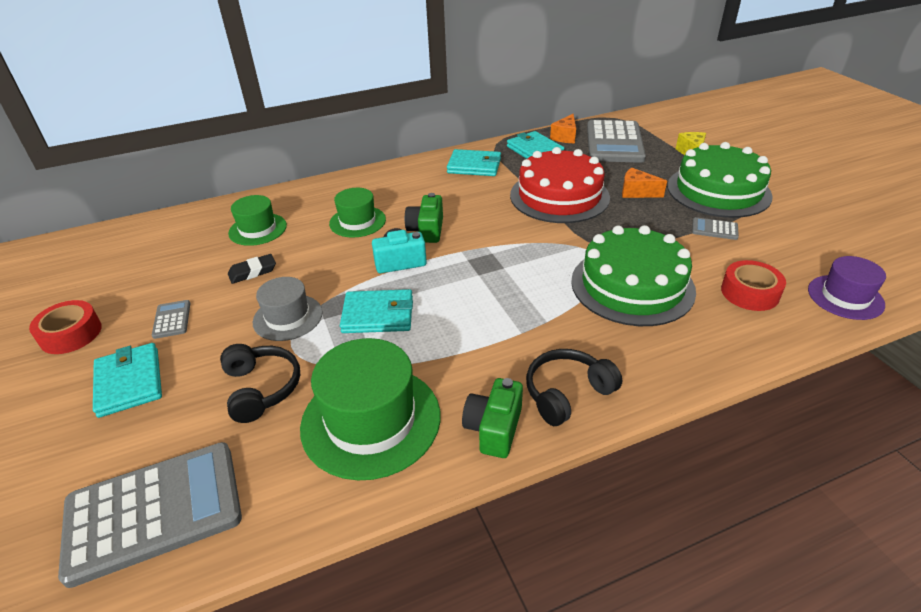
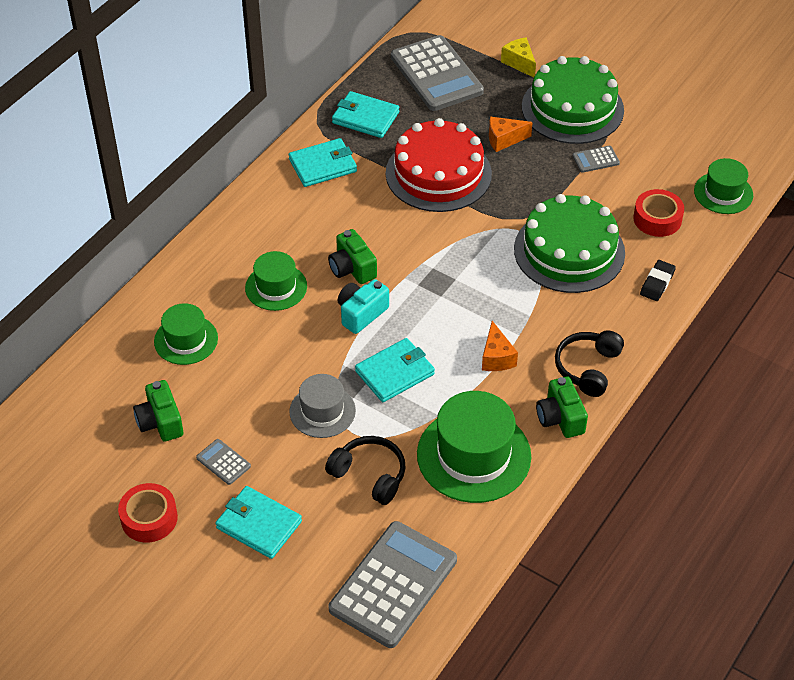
camera: 35 degrees left, 10 degrees up
black eraser [228,254,276,284] -> black eraser moved to [640,260,676,301]
orange cheese [550,114,576,143] -> orange cheese moved to [482,321,518,371]
purple hat [808,256,886,320] -> green hat [694,158,753,214]
none -> green camera [133,380,183,442]

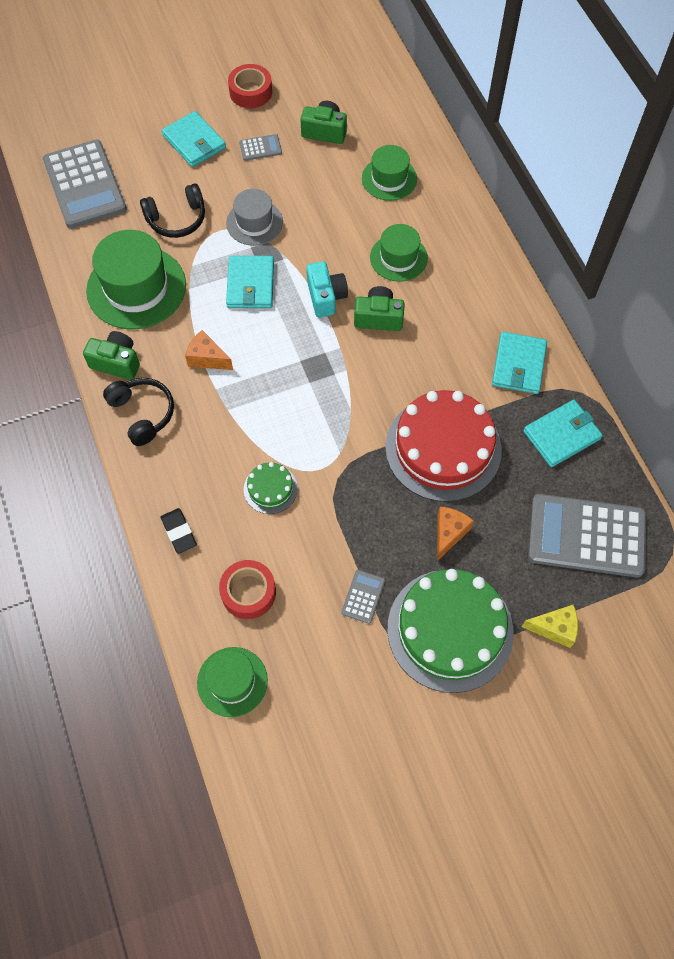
camera: 125 degrees right, 15 degrees up
turquoise wallet [216,486,302,559] -> turquoise wallet turned 75 degrees clockwise [162,111,226,167]
green cake [514,194,625,293] -> green cake [244,462,298,514], size x0.46

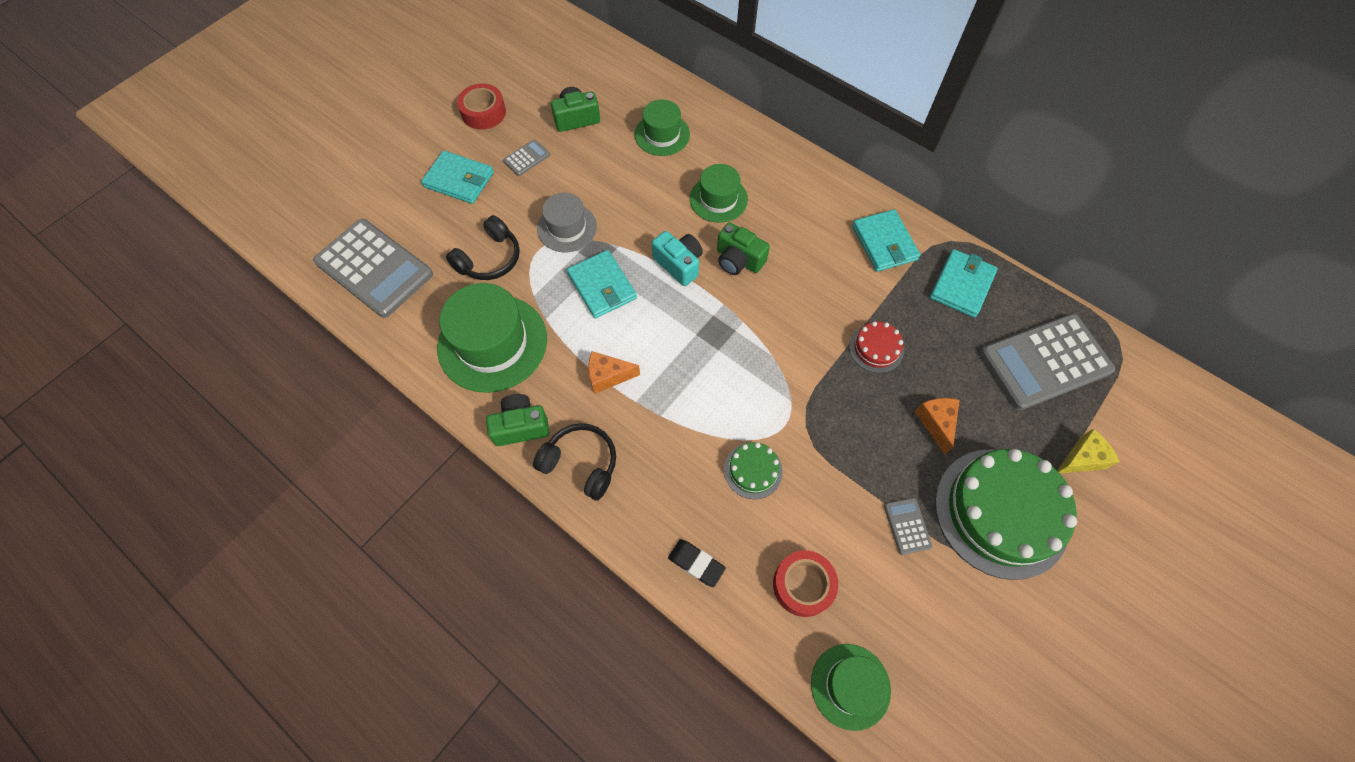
camera: 30 degrees left, 0 degrees up
green camera [354,286,405,331] -> green camera turned 120 degrees counterclockwise [717,222,770,275]
red cake [385,390,502,502] -> red cake [849,321,904,373], size x0.46

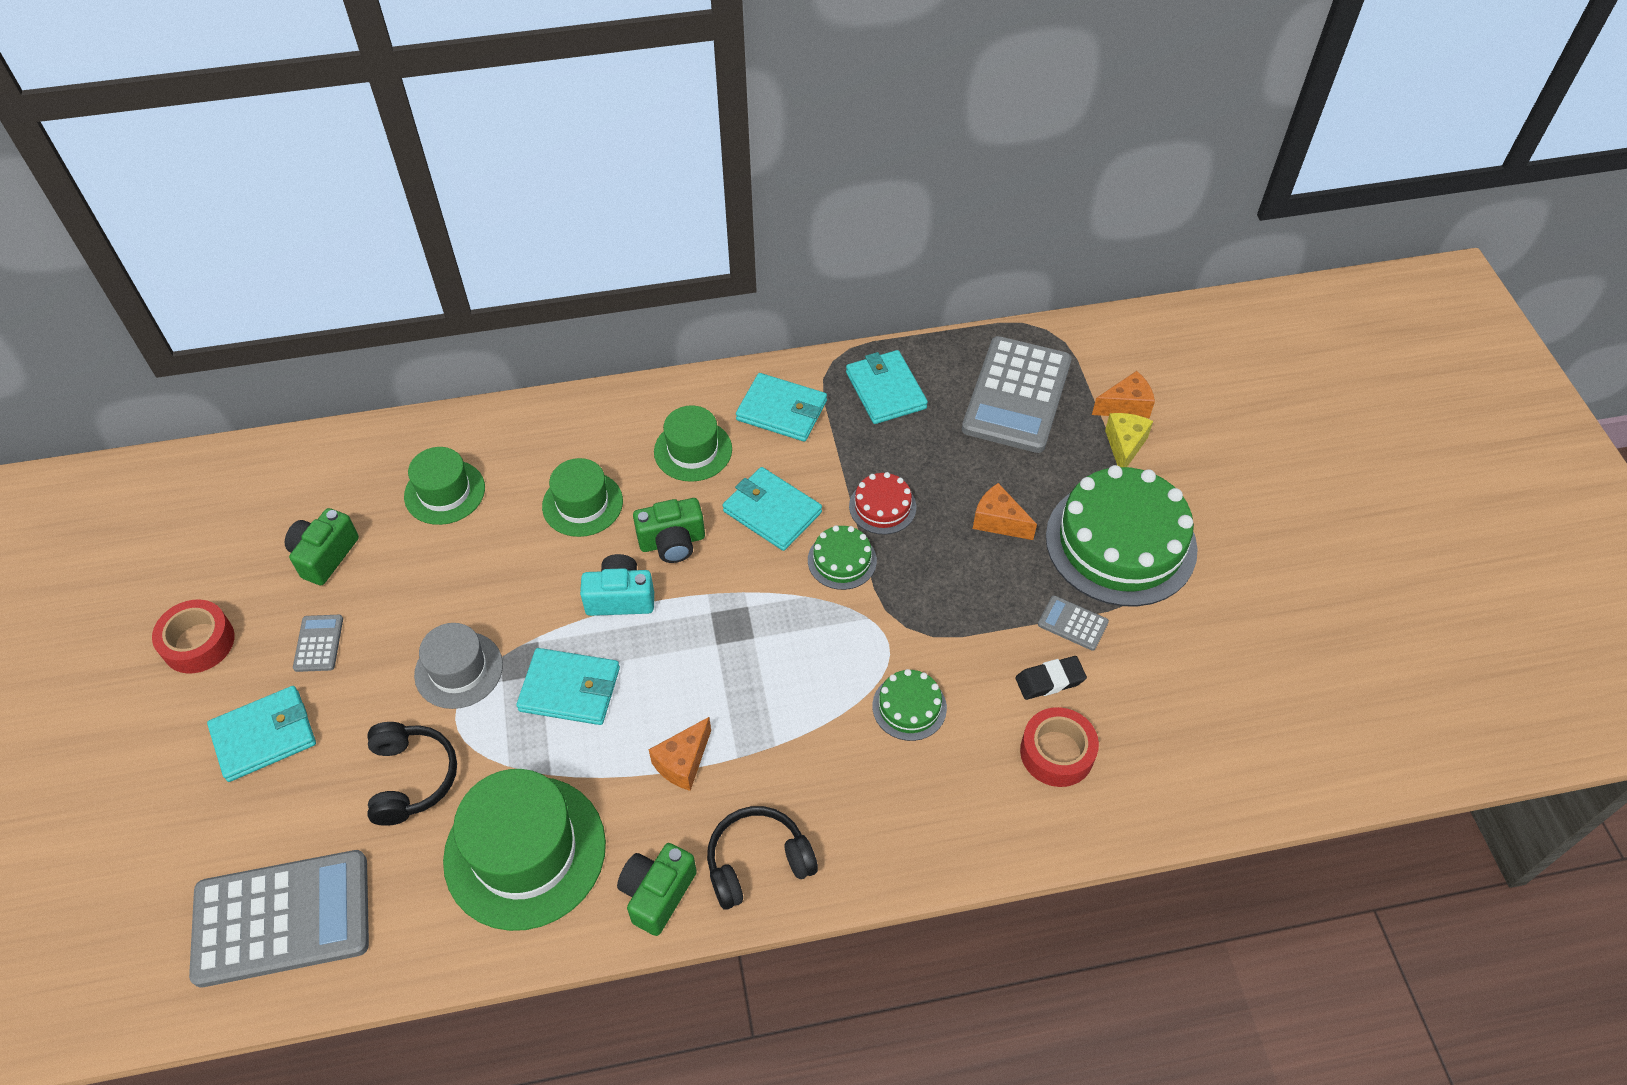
camera: 50 degrees left, 10 degrees down
black eraser [668,539,726,587] -> black eraser moved to [1015,656,1087,700]
green hat [811,644,891,731] -> green hat moved to [654,405,732,482]
none -> turquoise wallet [723,467,822,551]
none -> green cake [808,525,877,590]
none -> orange cheese [1092,371,1155,418]

